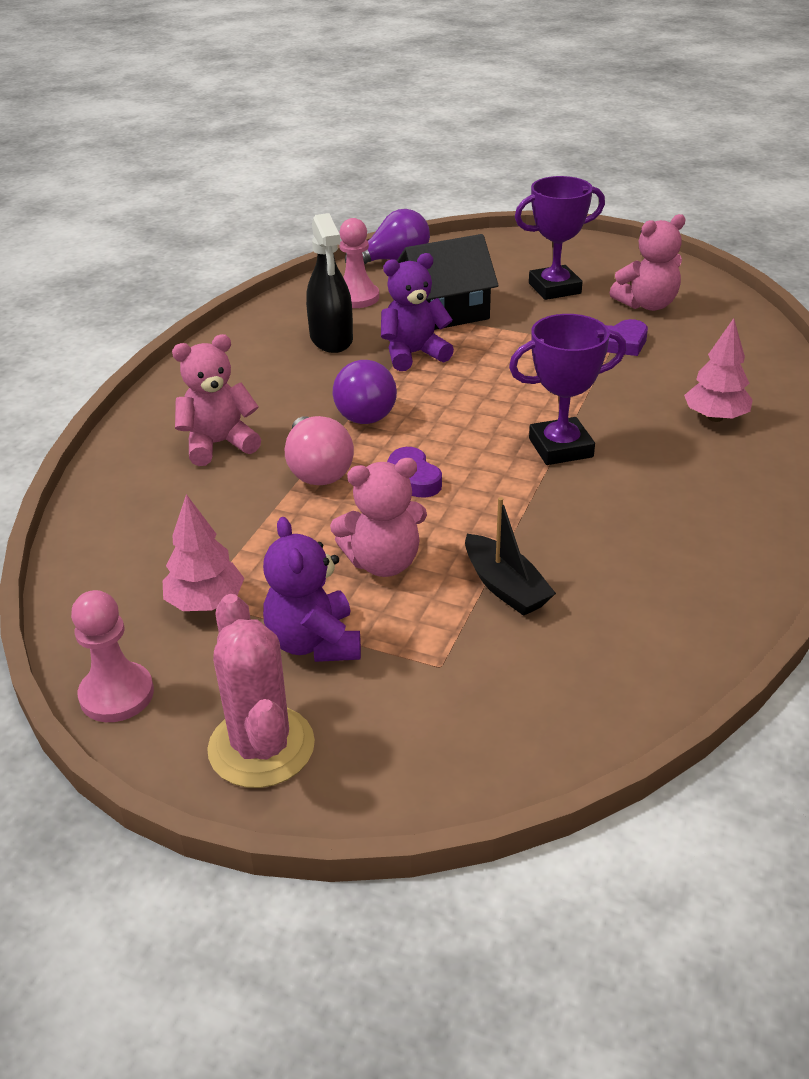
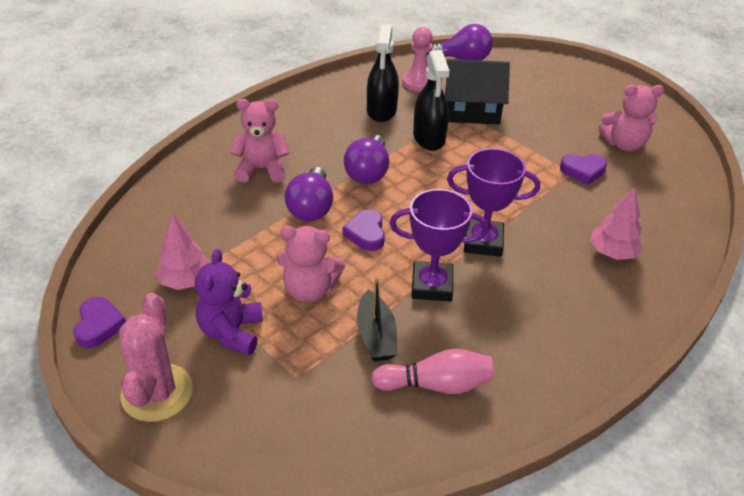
camera: 20 degrees right, 5 degrees up
pink pawn [71,590,154,722] -> purple heart [74,297,126,348]
pink light bulb [285,416,354,485] -> purple light bulb [285,167,333,221]
purple teddy bear [381,253,454,371] -> black spray bottle [413,50,450,151]
purple trophy [515,176,605,300] -> purple trophy moved to [390,189,489,302]
none -> pink bowling pin [371,349,494,394]

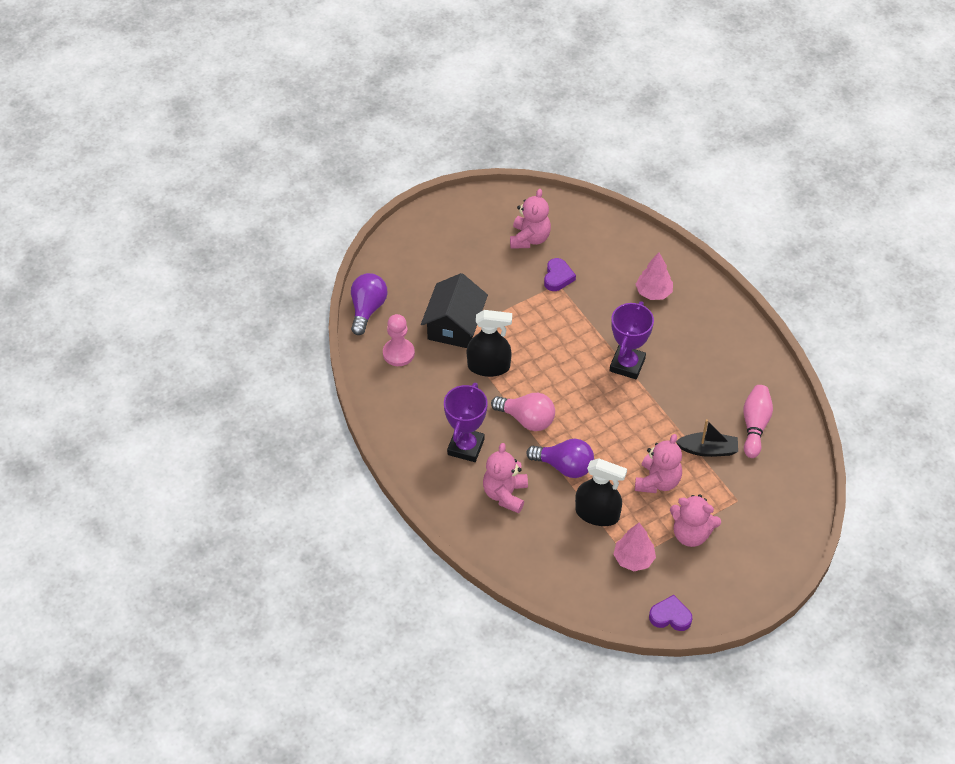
camera: 75 degrees left, 10 degrees up
pink cactus [119,293,193,422] -> none
purple teddy bear [195,249,263,355] -> pink teddy bear [670,494,721,547]
purple heart [343,209,385,251] -> none
purple light bulb [344,135,389,184] -> pink light bulb [491,393,555,431]
black spray bottle [367,24,399,122] -> black spray bottle moved to [575,458,627,526]
purple trophy [390,189,489,302] -> purple trophy moved to [444,383,488,462]

